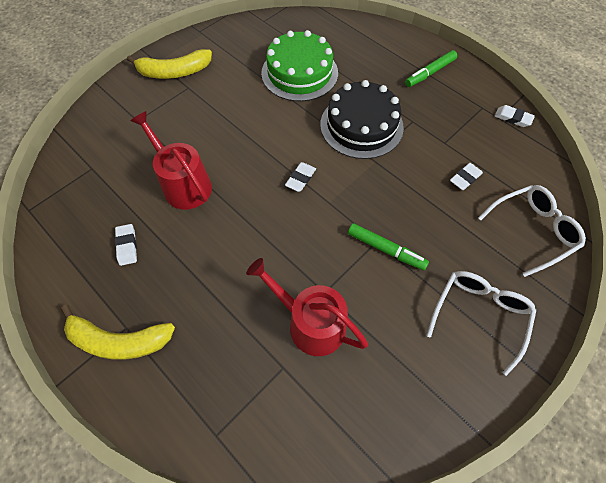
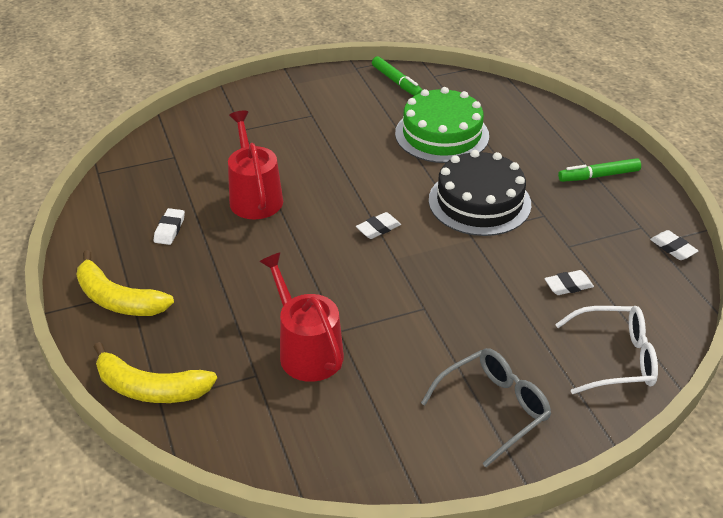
camera: 25 degrees right, 20 degrees down
yellow banana [127,49,212,79] -> yellow banana moved to [94,342,217,403]
green marker [348,223,429,270] -> green marker moved to [372,56,423,96]
white glasses [426,271,536,376] -> grey glasses [421,348,551,467]

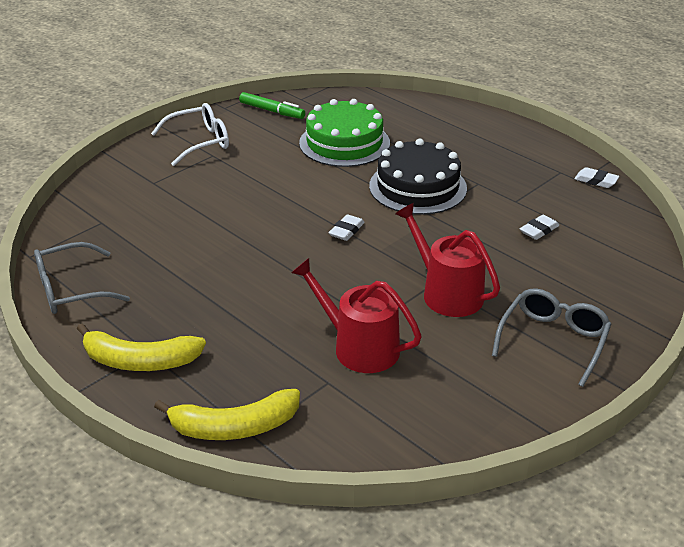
camera: 25 degrees left, 5 degrees down
white eraser [154,208,185,245] -> none
red watering can [228,111,283,219] -> red watering can moved to [395,203,500,317]
white glasses [555,306,658,394] -> white glasses moved to [151,103,229,166]
green marker [558,158,641,182] -> none
none -> grey glasses [34,242,130,314]

